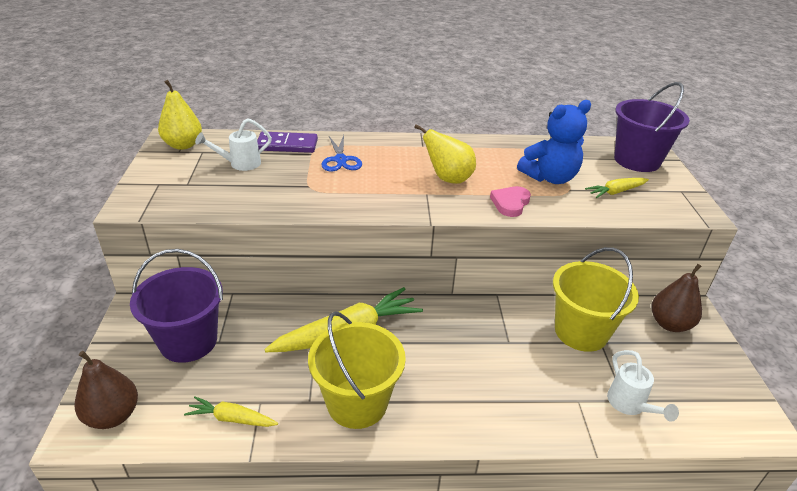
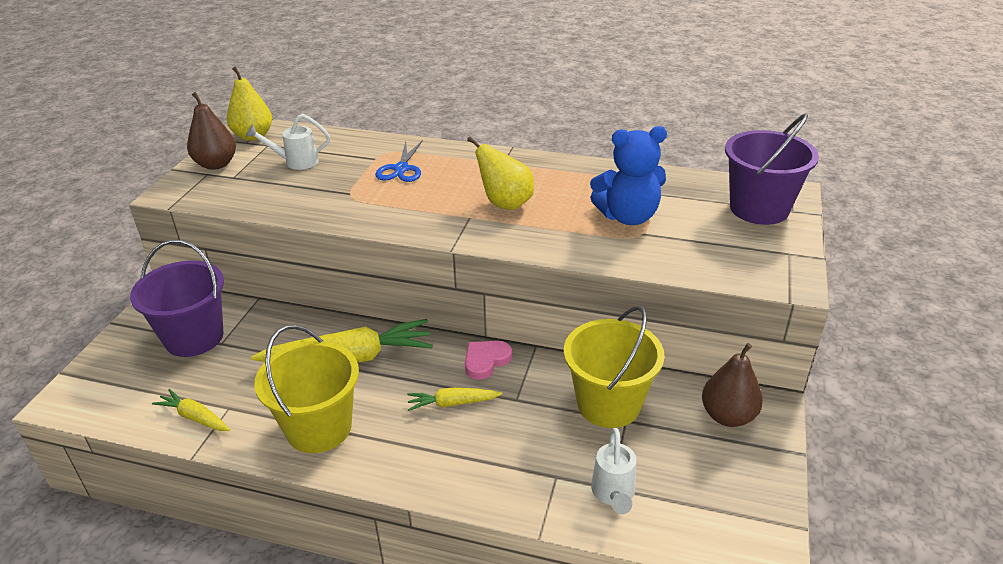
camera: 20 degrees right, 0 degrees up
brown pear [74,351,138,429] -> brown pear moved to [187,92,236,170]
purple domino [257,132,318,153] -> none
pink heart [490,186,531,217] -> pink heart moved to [465,341,512,380]
yellow carrot [585,178,649,198] -> yellow carrot moved to [407,387,502,411]

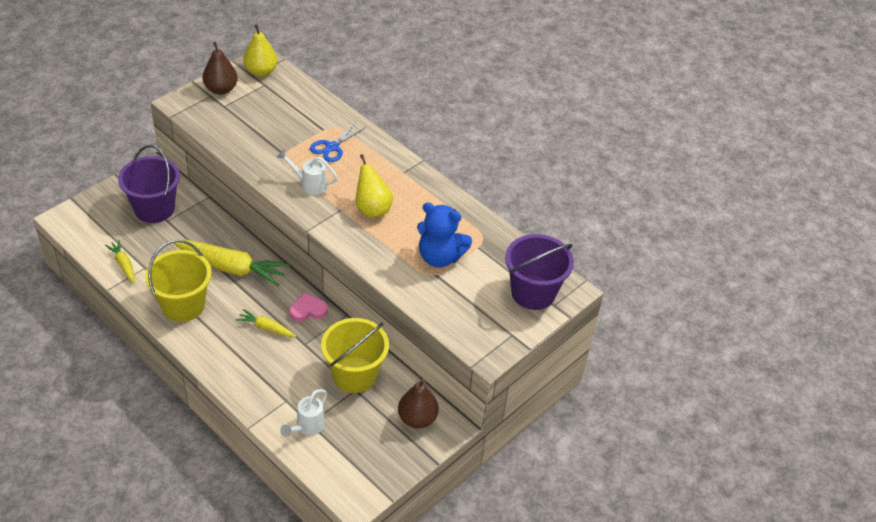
camera: 25 degrees right, 10 degrees up
white watering can [246,114,330,170] -> white watering can moved to [277,149,338,195]

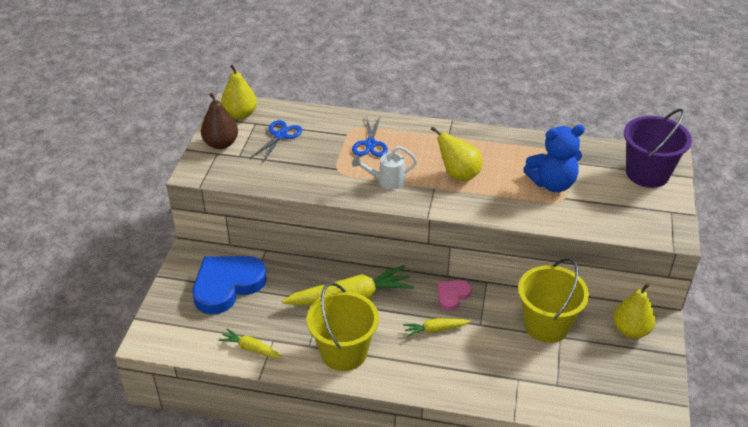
camera: 30 degrees left, 5 degrees down
purple bucket [118,145,180,223] -> blue heart [192,256,267,314]
white watering can [281,389,328,437] -> none
brown pear [398,379,438,428] -> yellow pear [613,283,655,339]
none -> blue scissors [252,120,302,162]

